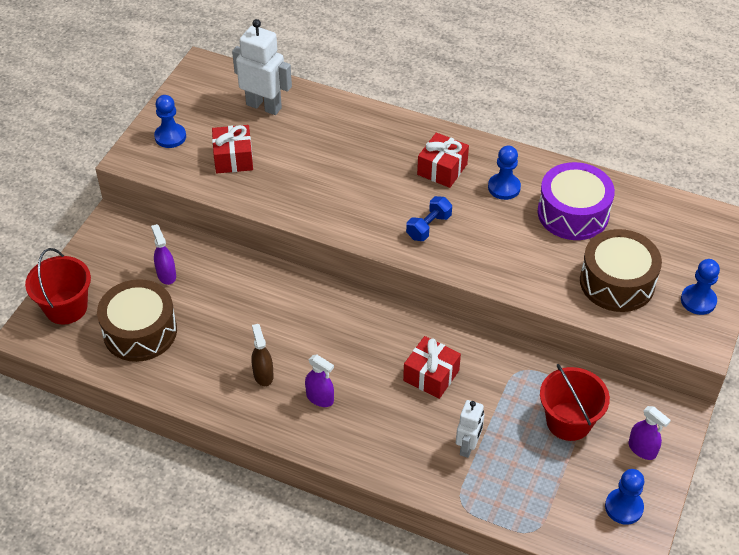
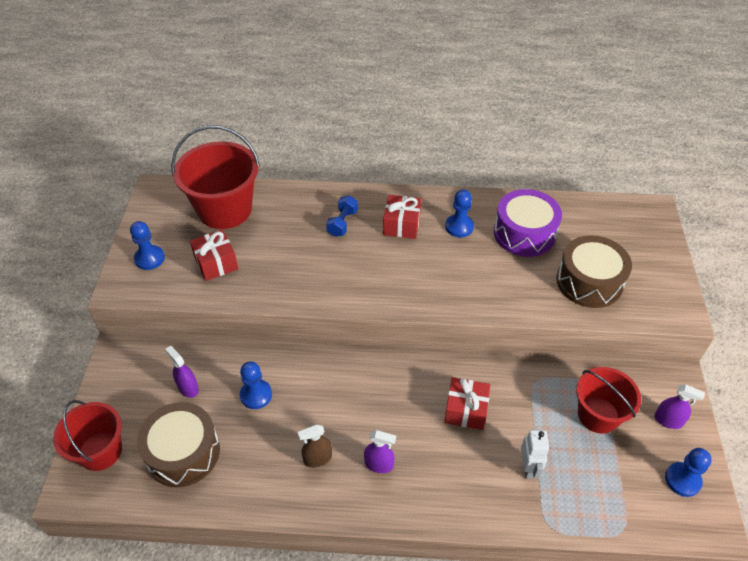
camera: 20 degrees left, 0 degrees up
white robot [232,19,292,115] -> red bucket [171,125,260,229]
brown spray bottle [251,324,274,386] -> brown spray bottle turned 75 degrees counterclockwise [298,425,332,468]
blue dumbbell [406,196,452,241] -> blue dumbbell moved to [326,195,358,237]
blue pawn [681,259,720,315] -> blue pawn moved to [240,361,272,409]

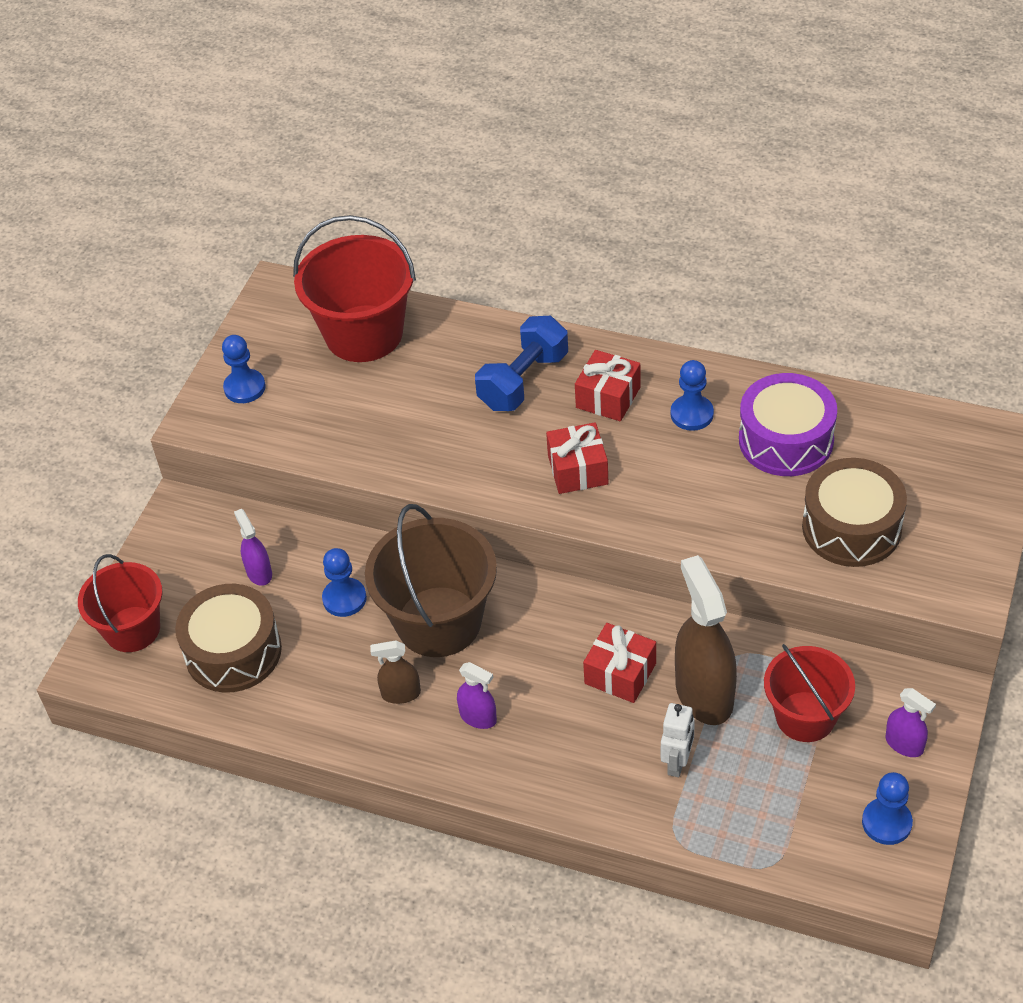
camera: 20 degrees right, 0 degrees up
red gift [190,229,238,281] -> red gift moved to [546,422,609,494]
blue dumbbell [326,195,358,237] -> blue dumbbell [475,316,568,411], size x1.65
none -> brown bucket [365,504,497,657]
none -> brown spray bottle [675,555,737,725]

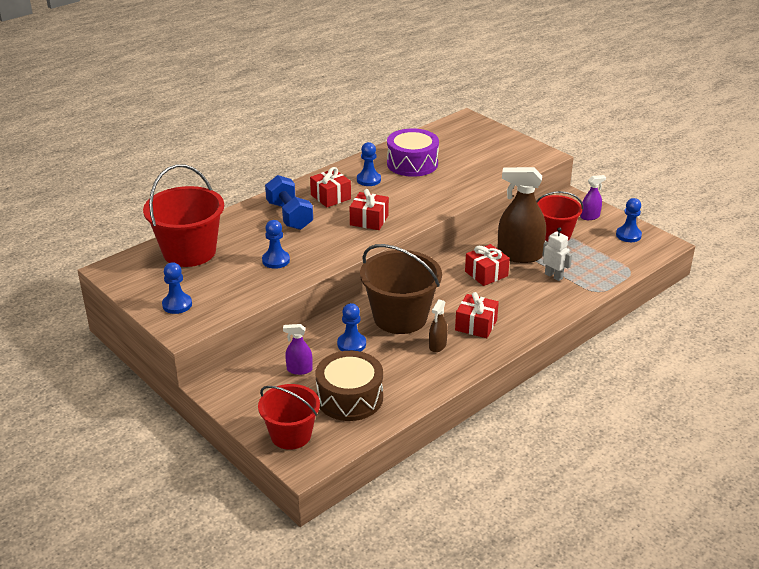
camera: 65 degrees left, 15 degrees down
purple spray bottle [457,662,497,729] -> red gift [455,292,499,338]
brown drum [802,458,907,567] -> none
none -> blue pawn [262,220,290,269]

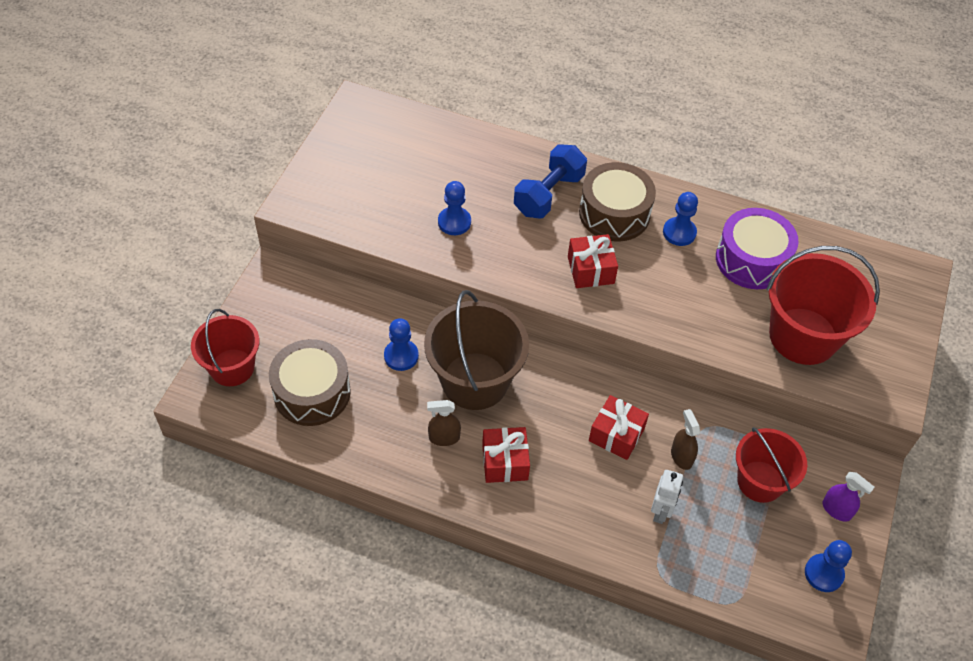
camera: 60 degrees right, 20 degrees up
red bucket [143,164,224,267] -> red bucket moved to [767,246,880,365]
blue pawn [162,262,192,314] -> none
purple spray bottle [283,324,313,375] -> none
red gift [310,167,351,207] -> brown drum [579,162,656,241]
brown spray bottle [497,167,546,263] -> brown spray bottle [671,409,700,470], size x0.49

